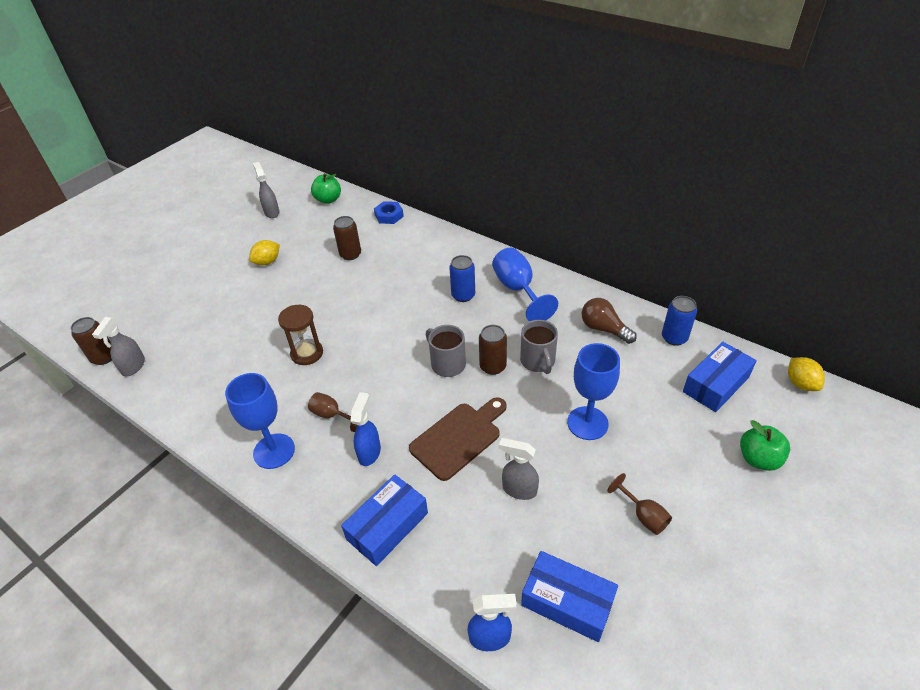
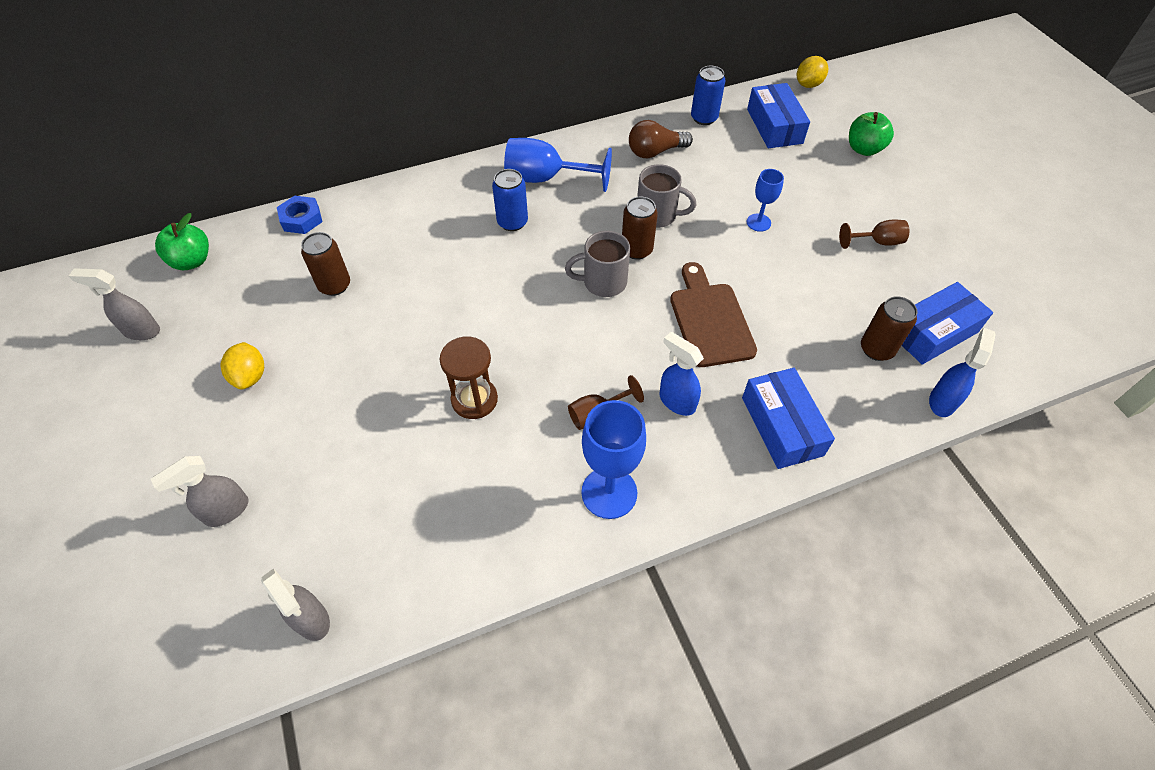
camera: 60 degrees left, 10 degrees up
brown can [71,317,112,365] -> brown can moved to [861,296,918,361]
grey spray bottle [499,438,539,500] -> grey spray bottle moved to [150,456,249,527]
blue goblet [567,343,620,440] -> blue goblet [747,169,784,232], size x0.56
yellow lemon [788,357,825,391] -> yellow lemon turned 60 degrees counterclockwise [797,56,828,88]

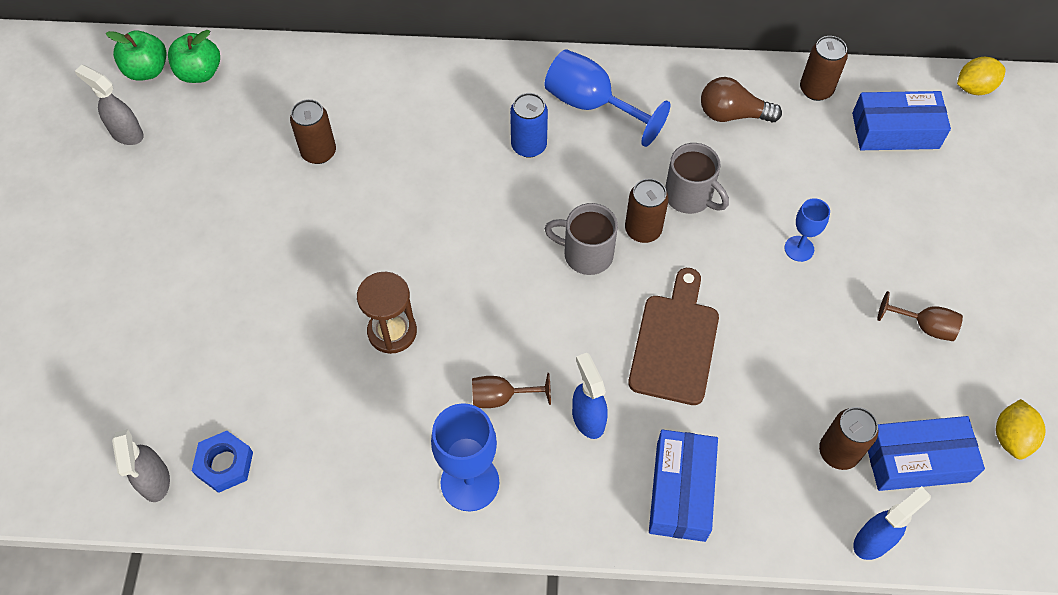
camera: 25 degrees right, 5 degrees up
grey spray bottle [150,456,249,527] -> none
yellow lemon [221,342,264,390] -> yellow lemon moved to [996,399,1046,459]
blue nut [277,196,323,234] -> blue nut moved to [192,431,253,493]
blue can [691,66,726,125] -> brown can [800,36,848,101]
blue box [747,83,810,148] -> blue box turned 75 degrees clockwise [852,91,951,150]
green apple [849,112,894,156] -> green apple moved to [106,30,167,81]

